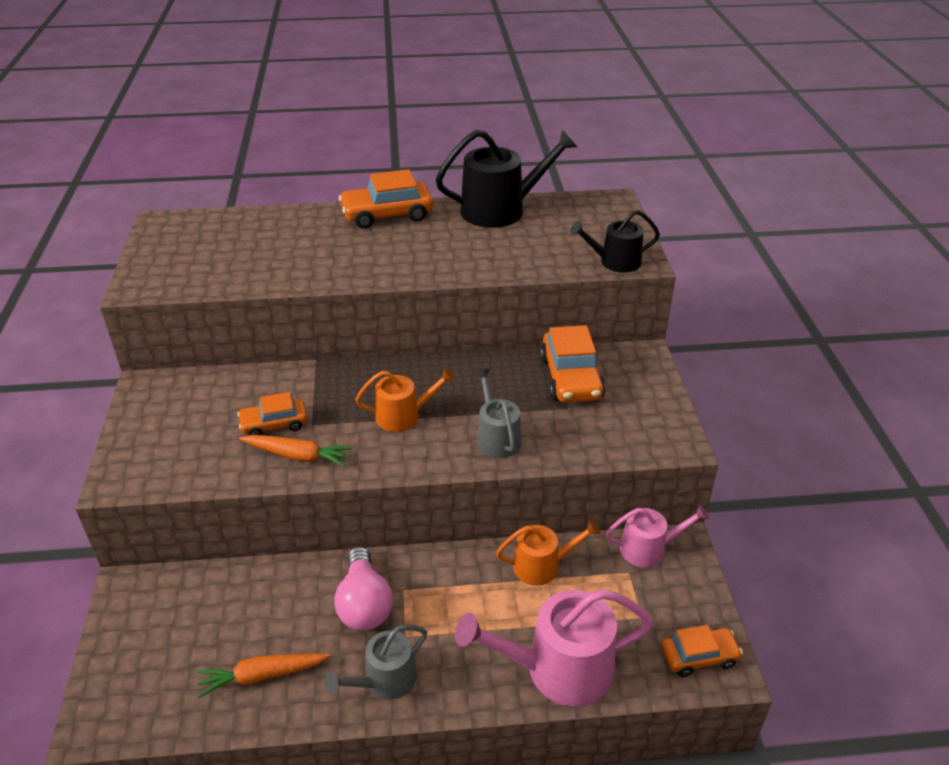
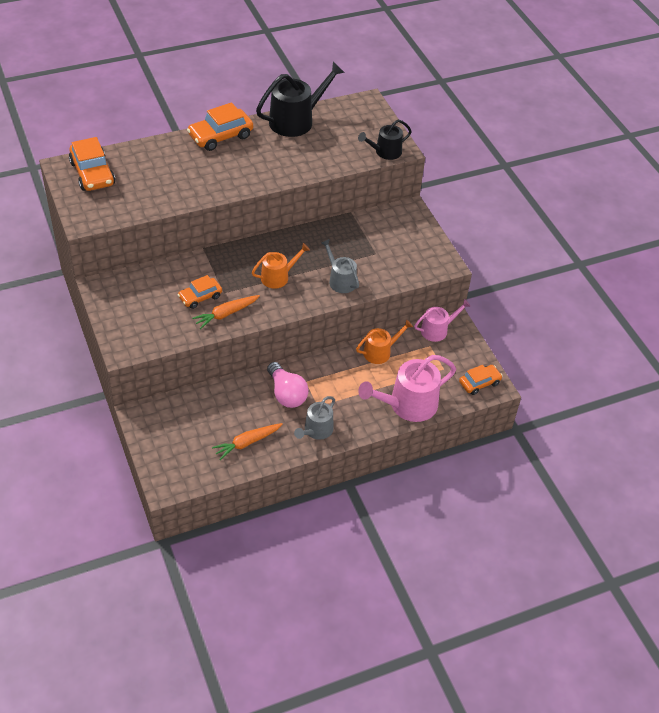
camera: 20 degrees left, 10 degrees up
orange carrot [239,435,353,467] -> orange carrot turned 150 degrees clockwise [192,295,260,329]
orange car [540,325,605,402] -> orange car moved to [69,137,115,191]

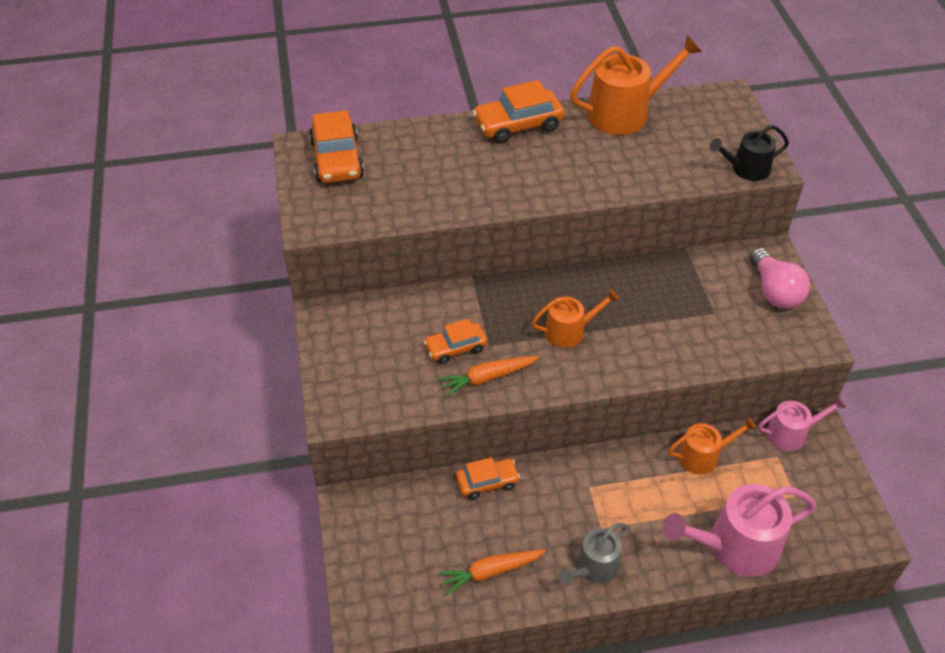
camera: 15 degrees right, 0 degrees up
black watering can [256,62,345,137] -> orange watering can [570,35,702,135]
pink light bulb [267,362,309,408] -> pink light bulb moved to [750,248,810,308]
grey watering can [321,239,359,293] -> none
orange car [459,365,503,395] -> orange car moved to [456,457,520,500]

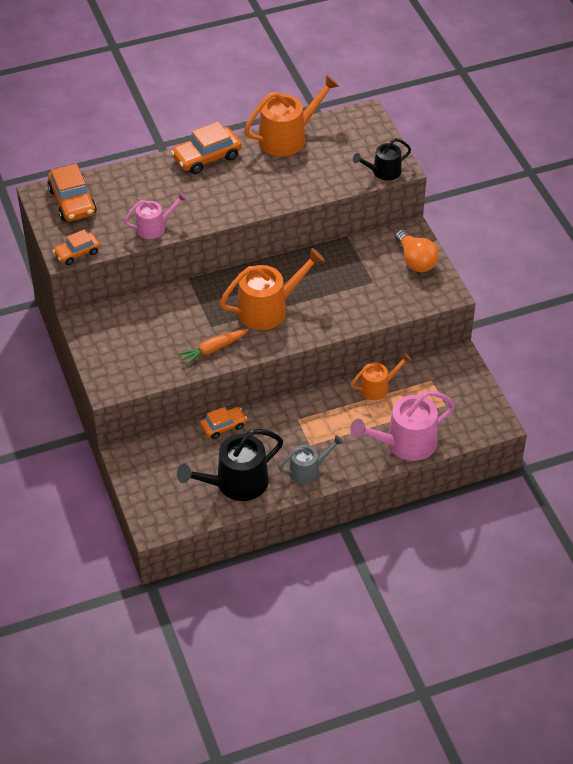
camera: 10 degrees left, 0 degrees up
orange car [424,319,487,364] -> orange car moved to [53,230,100,265]
orange carrot [438,550,546,595] -> black watering can [177,429,283,501]
orange watering can [531,289,619,348] -> orange watering can [220,248,325,330], size x1.69
grey watering can [559,523,627,585] -> grey watering can turned 150 degrees counterclockwise [279,435,343,484]
pink light bulb [750,248,810,308] -> orange light bulb [395,229,439,272]
pink watering can [758,396,847,451] -> pink watering can moved to [124,192,188,239]

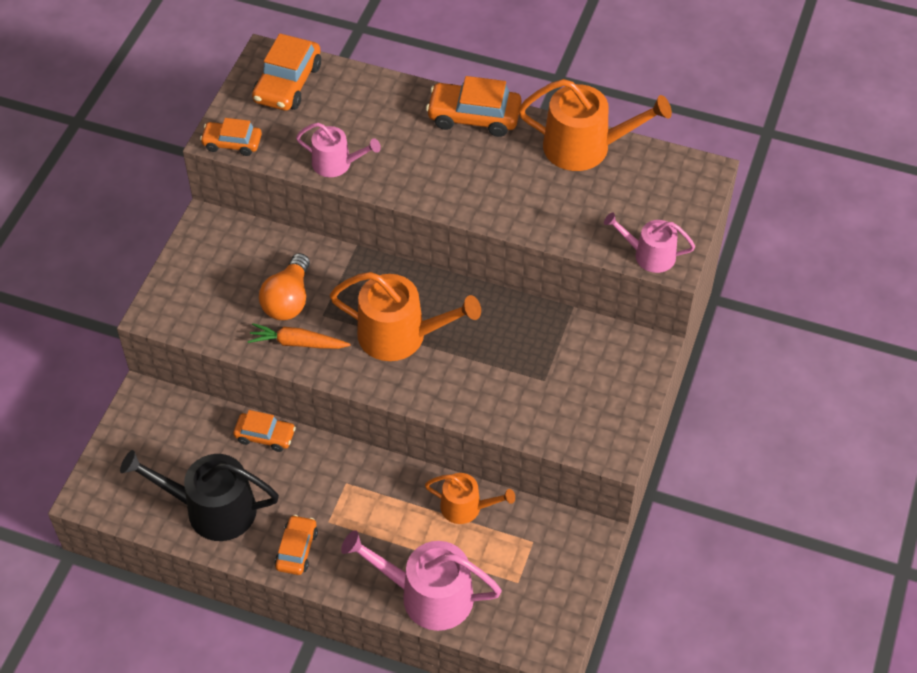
camera: 40 degrees right, 5 degrees up
grey watering can [279,435,343,484] -> orange car [275,515,318,575]
black watering can [353,138,411,181] -> pink watering can [604,212,695,273]
orange light bulb [395,229,439,272] -> orange light bulb moved to [259,253,310,320]

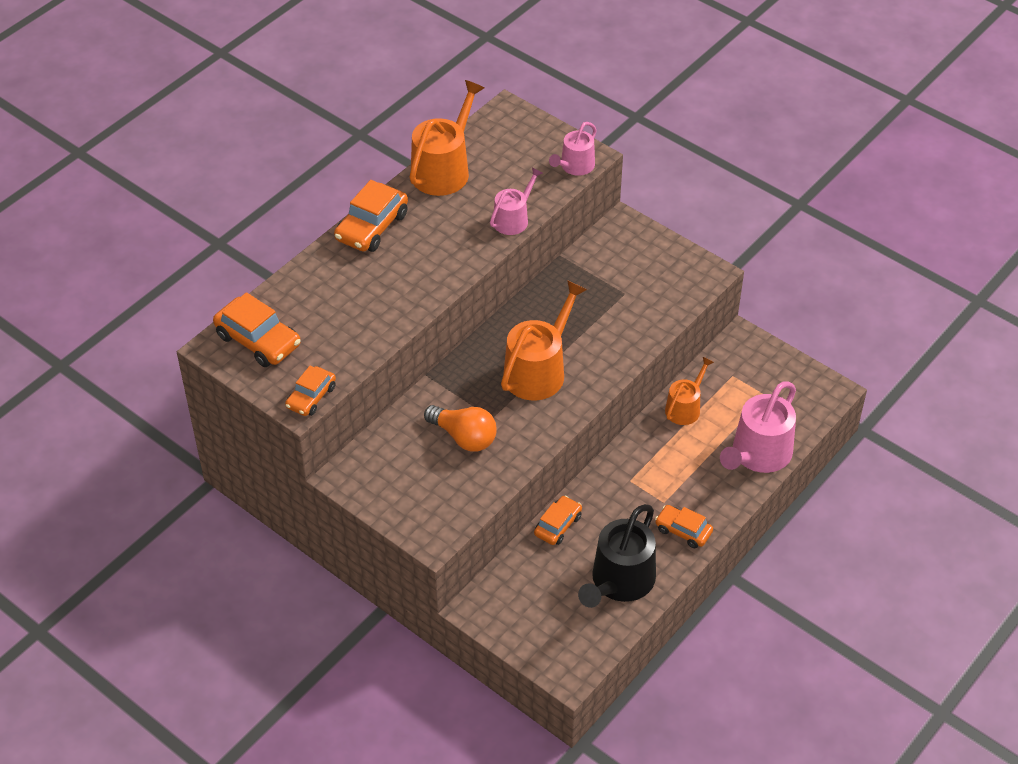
camera: 70 degrees left, 5 degrees down
orange carrot [248,323,351,349] -> none
pink watering can [296,123,381,177] -> pink watering can moved to [490,167,543,235]

